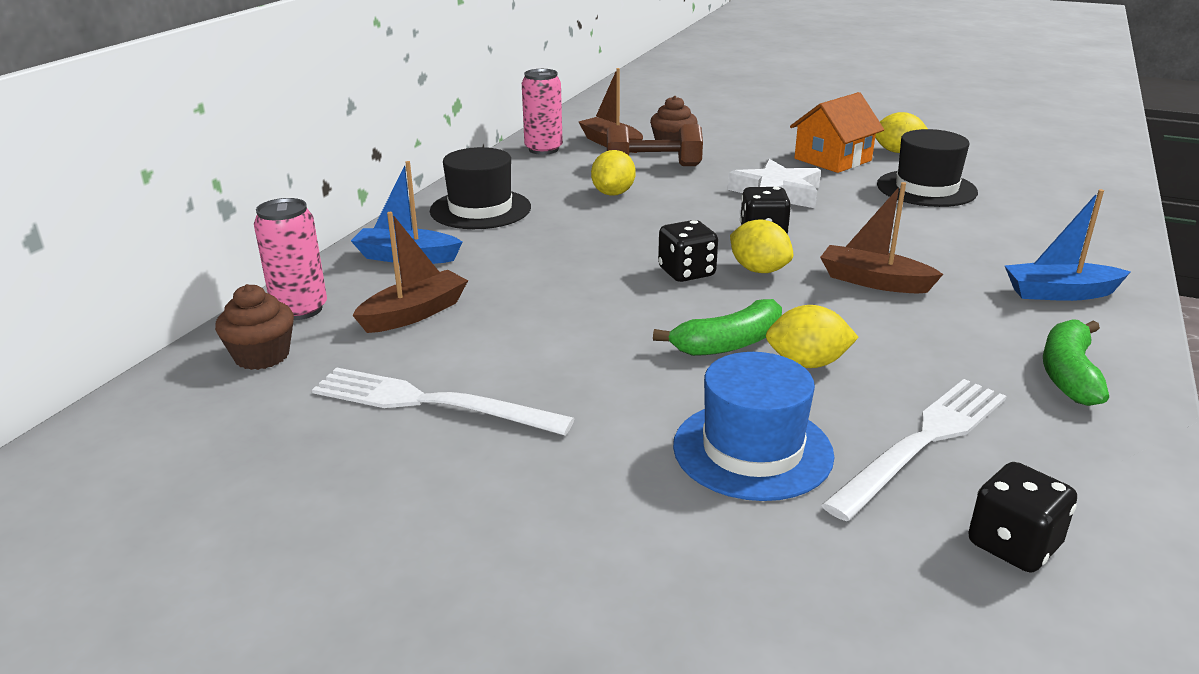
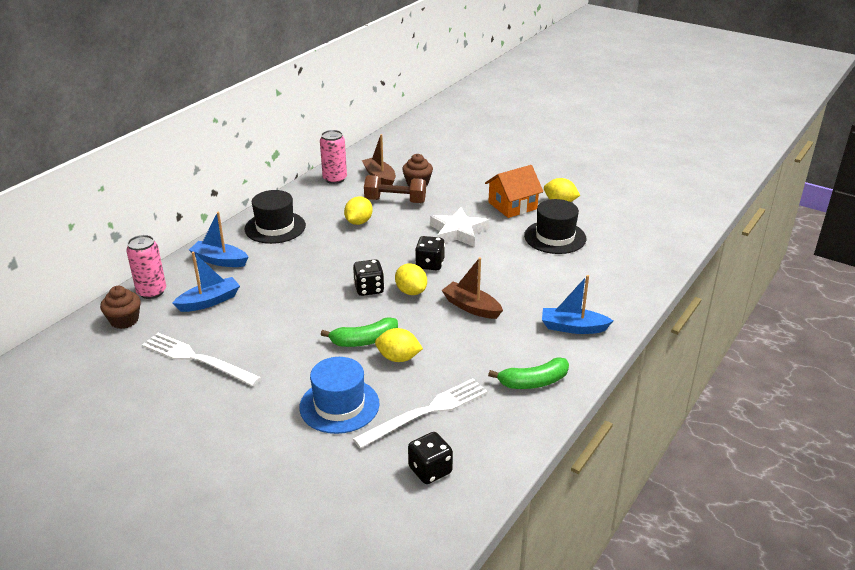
camera: 10 degrees right, 5 degrees up
brown boat [352,212,468,333] -> blue boat [172,252,240,312]
green banana [1043,320,1109,406] -> green banana turned 135 degrees counterclockwise [488,357,569,389]

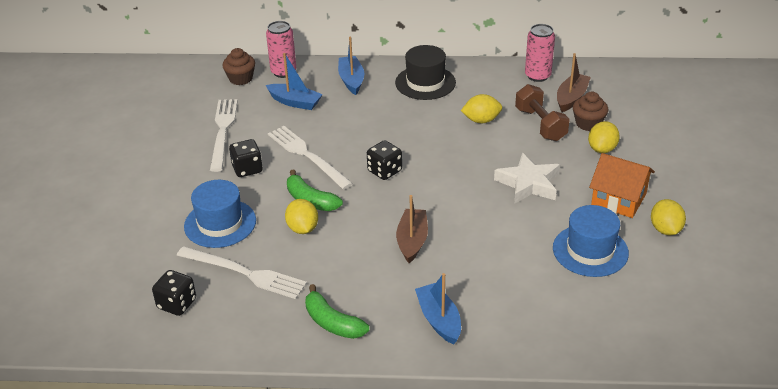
camera: 60 degrees right, 5 degrees up
yellow lemon [395,263,427,295] -> yellow lemon moved to [588,121,620,153]
black dice [415,236,445,270] -> black dice moved to [229,139,263,177]
black hat [524,199,586,254] -> blue hat [553,205,629,277]
none -> white fork [268,126,353,189]

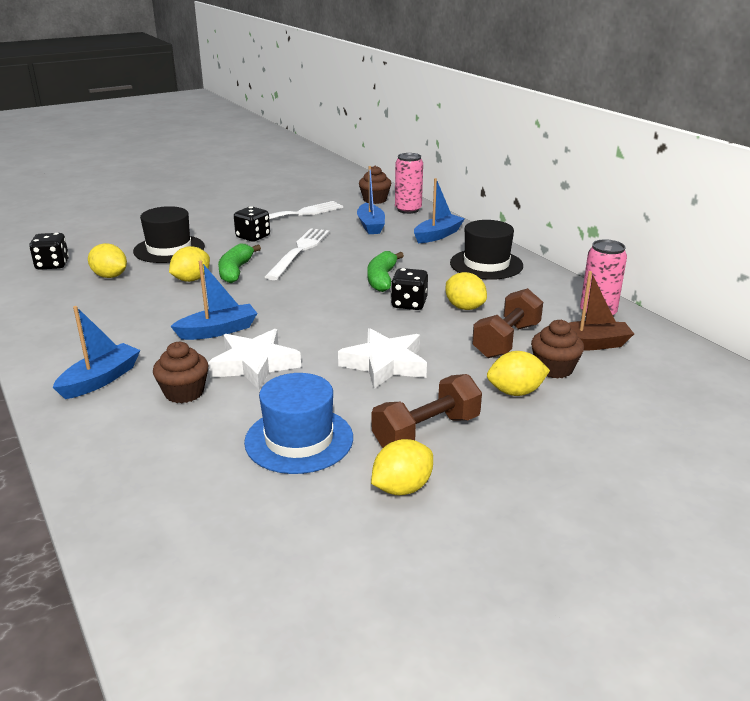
camera: 55 degrees right, 10 degrees down
white fork [177,246,307,299] -> yellow lemon [88,243,127,278]
blue hat [184,180,256,248] -> black hat [133,206,205,263]
green banana [305,284,369,339] -> green banana moved to [367,251,404,292]
black dice [367,140,402,180] -> black dice moved to [391,268,428,310]
brown boat [396,195,428,263] -> blue boat [170,260,258,340]
orange house [589,153,655,218] -> brown dumbbell [372,374,482,448]
none -> brown cupcake [153,342,209,403]
none -> white star [208,329,301,389]

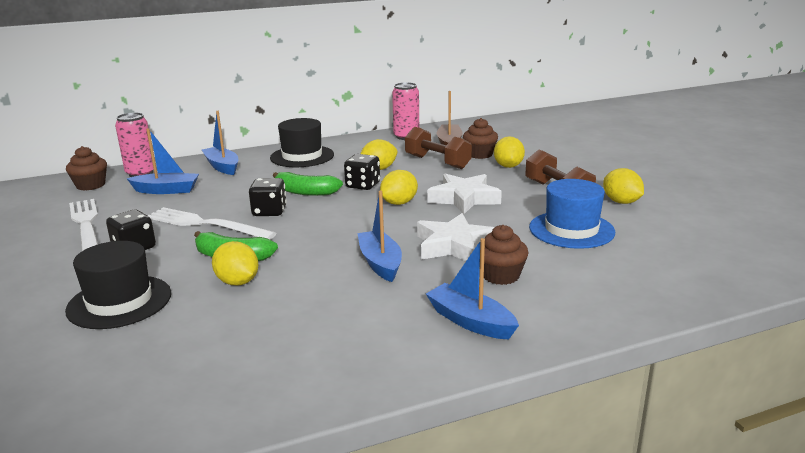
camera: 80 degrees left, 5 degrees down
black dice [29,233,69,270] -> black dice moved to [249,178,287,216]
yellow lemon [88,243,127,278] -> yellow lemon moved to [380,170,418,205]

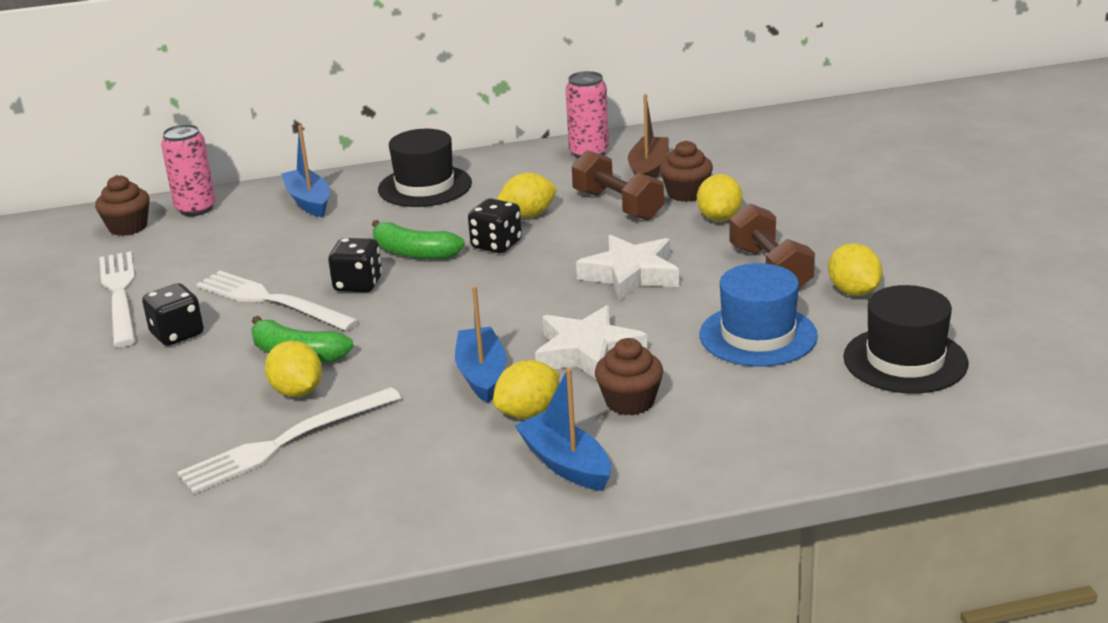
camera: 10 degrees right, 5 degrees up
black hat [65,241,171,329] -> black hat moved to [843,285,969,394]
blue boat [126,128,199,194] -> none
yellow lemon [380,170,418,205] -> yellow lemon moved to [493,360,559,419]
none -> white fork [177,387,401,494]

